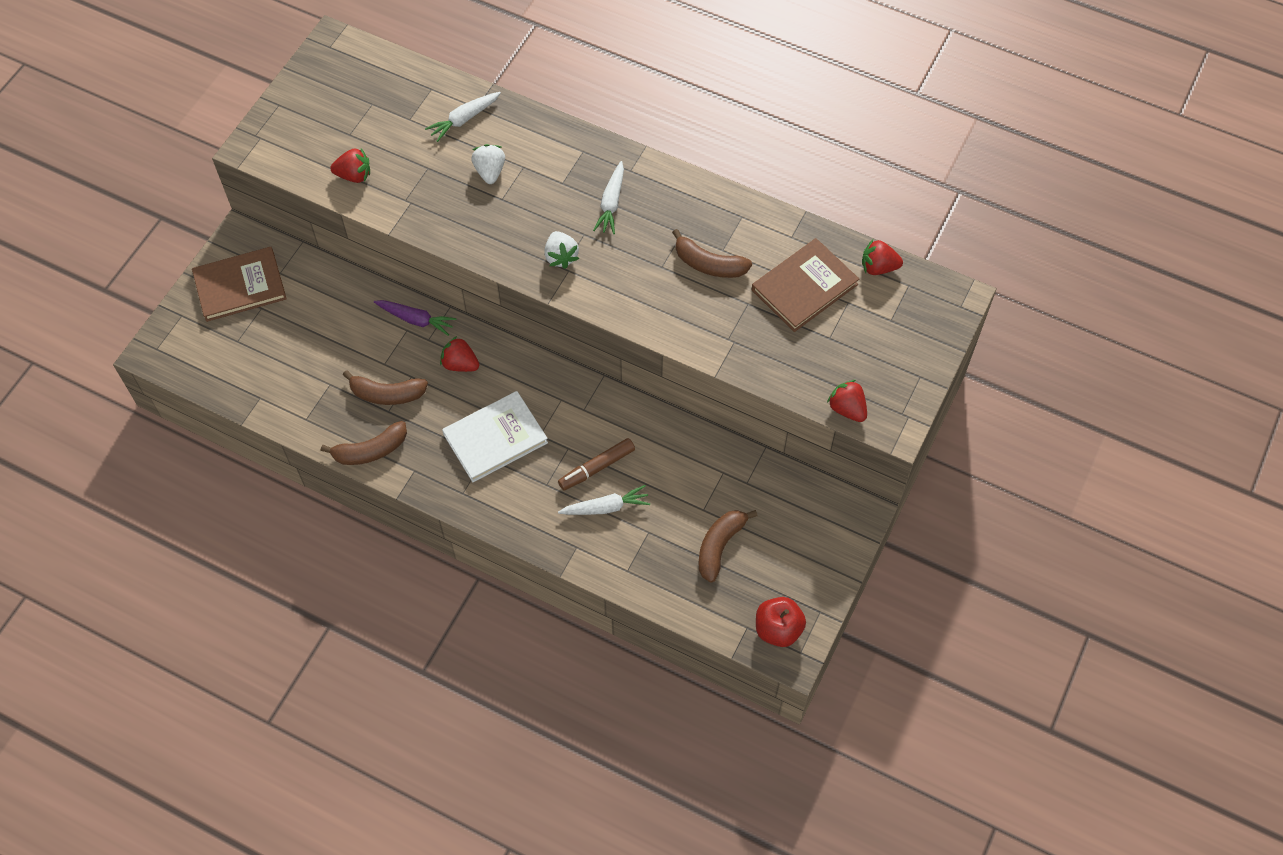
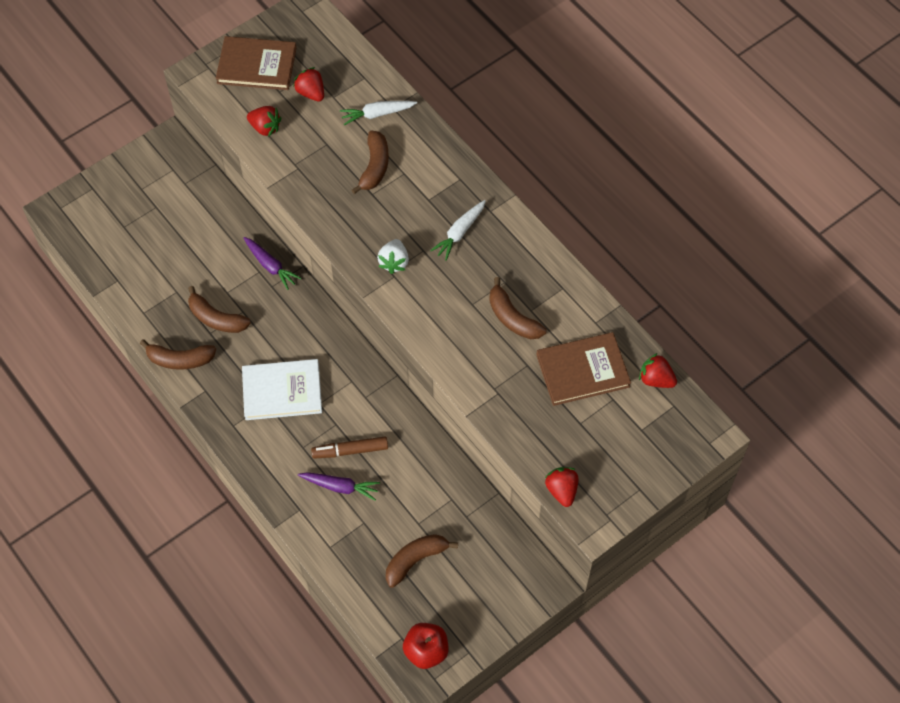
camera: 25 degrees right, 0 degrees up
brown book [192,247,287,322] -> brown book moved to [216,36,296,90]
red strawberry [440,336,479,372] -> red strawberry moved to [293,67,324,101]
white strawberry [471,144,505,184] -> brown banana [352,131,389,194]
white carrot [558,485,650,515] -> purple carrot [298,472,380,500]

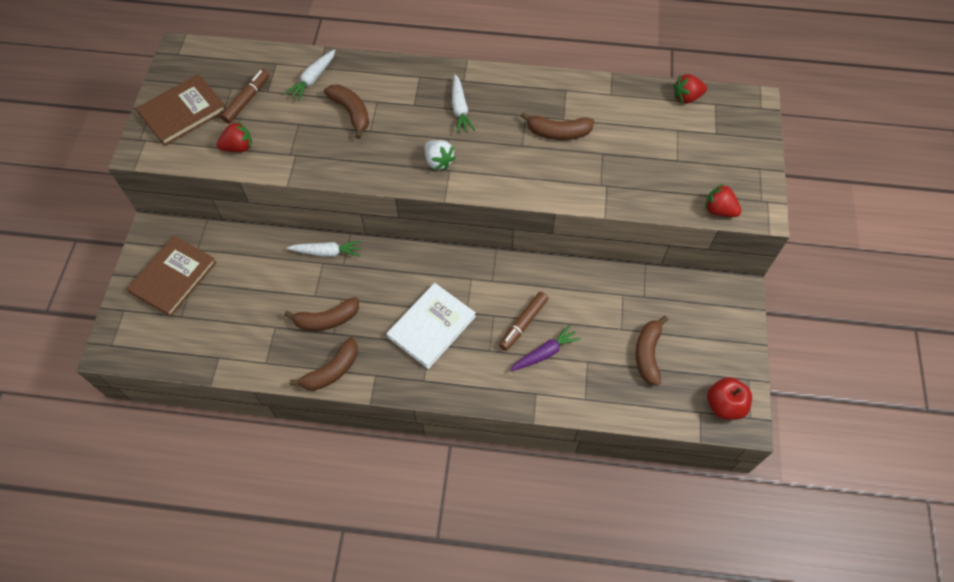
camera: 45 degrees left, 0 degrees up
purple carrot [243,237,302,290] -> white carrot [287,241,361,257]
red strawberry [293,67,324,101] -> brown marker [220,69,270,124]
brown book [537,332,631,406] -> brown book moved to [127,236,217,317]

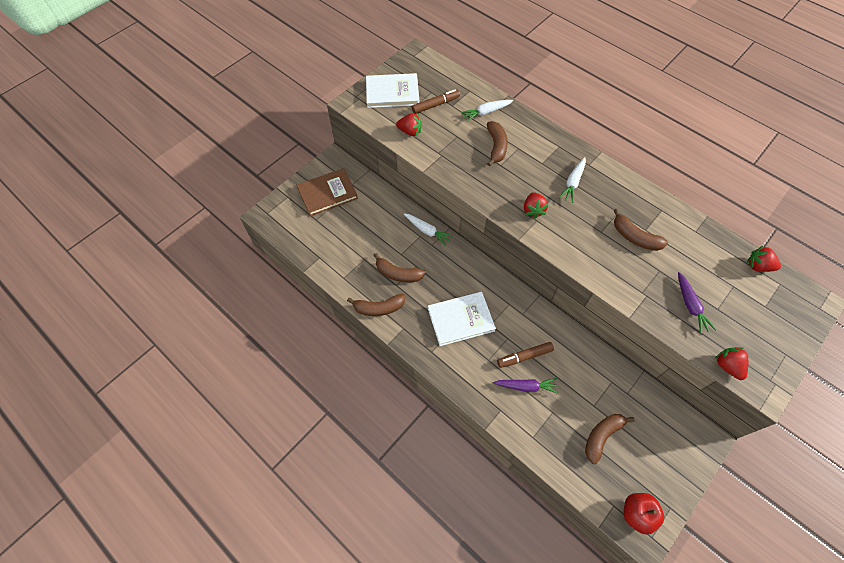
camera: 35 degrees right, 0 degrees up
brown book [136,74,226,146] -> white book [366,73,419,108]
white strawberry [425,140,456,170] -> red strawberry [524,192,548,219]
none -> purple carrot [678,272,716,334]

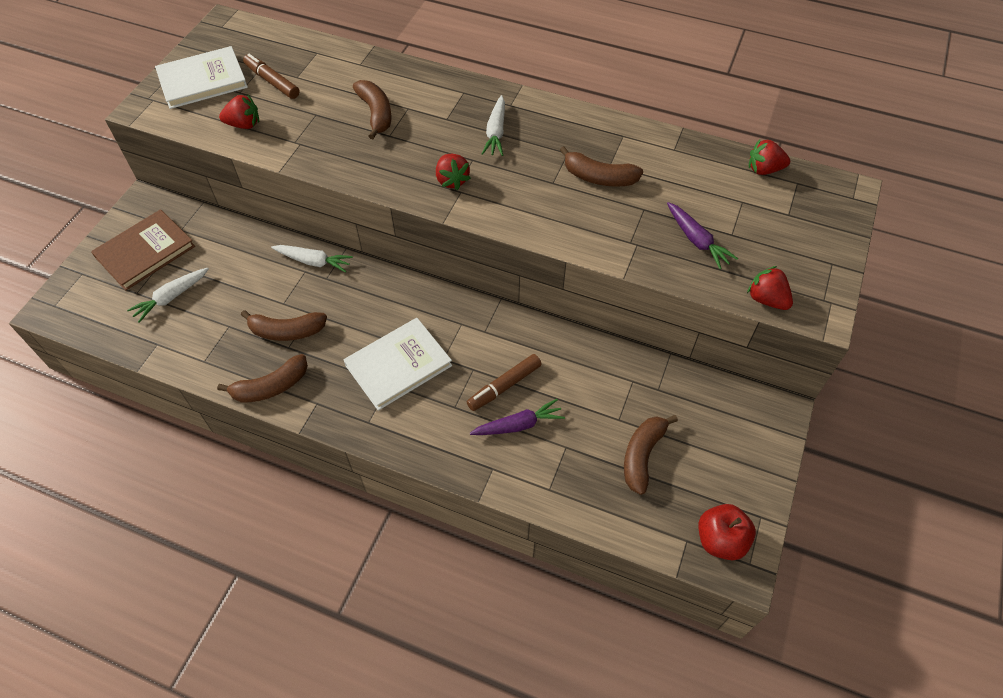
camera: 20 degrees left, 5 degrees down
brown marker [412,89,460,114] -> brown marker turned 90 degrees counterclockwise [243,54,299,99]
white carrot [461,100,513,122] -> white carrot moved to [127,268,209,323]

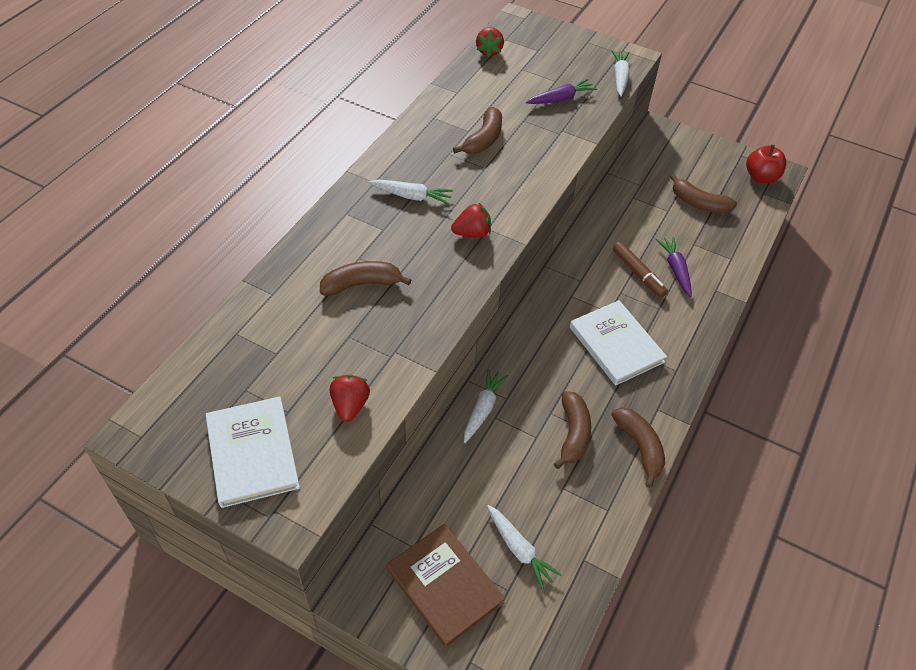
camera: 85 degrees left, 5 degrees down
brown marker [243,54,299,99] -> none
red strawberry [747,266,793,310] -> white carrot [612,50,630,96]

